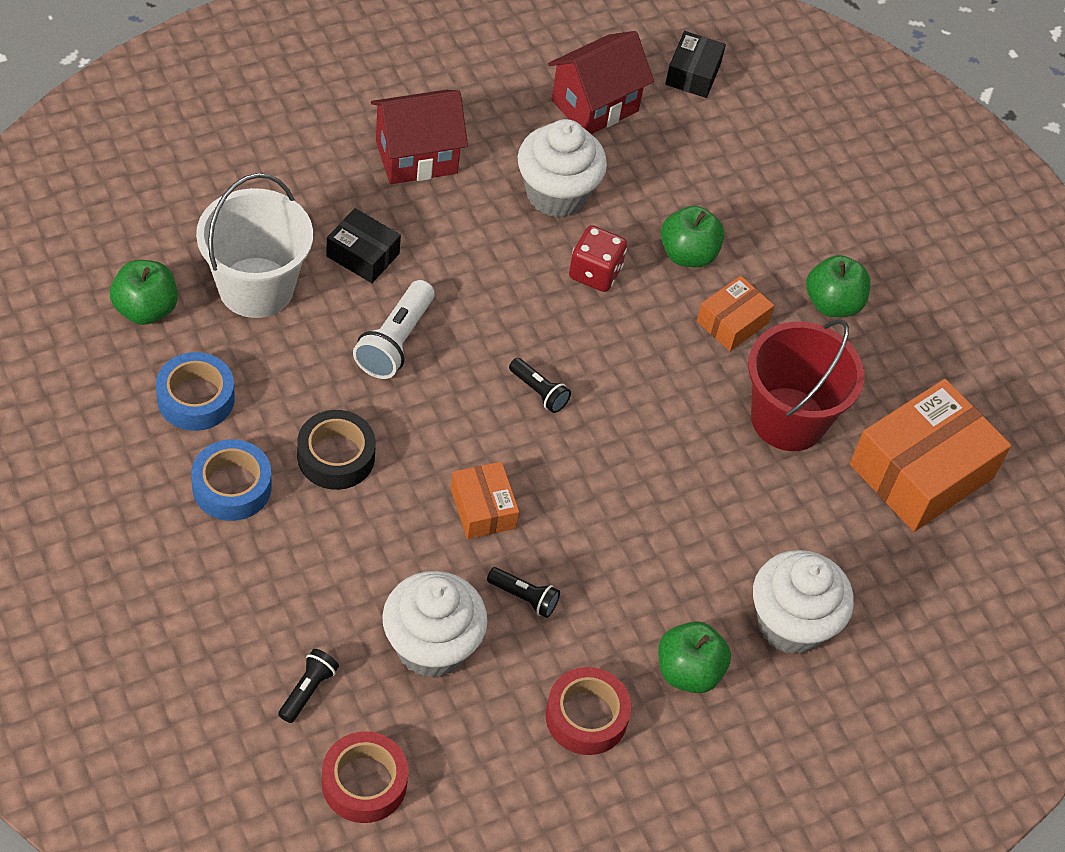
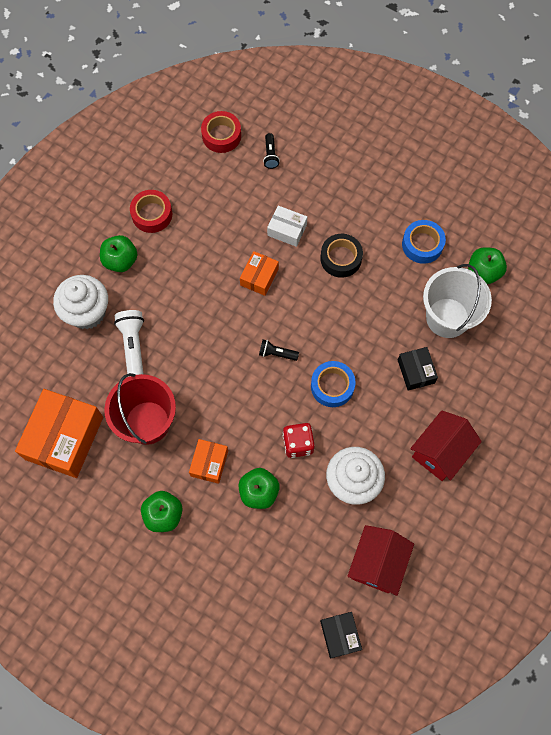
camera: 155 degrees right, 15 degrees up
blue tape [191,439,272,521] -> blue tape moved to [311,361,356,407]
black box [326,208,401,283] -> black box turned 75 degrees clockwise [398,347,438,391]
white flashlight [353,280,435,379] -> white flashlight moved to [114,310,144,377]
white cupcake [382,571,488,678] -> none
orange box [451,462,519,539] -> orange box turned 75 degrees clockwise [240,251,279,296]
black flashlight [487,567,560,618] -> none
none -> white box [267,206,307,247]

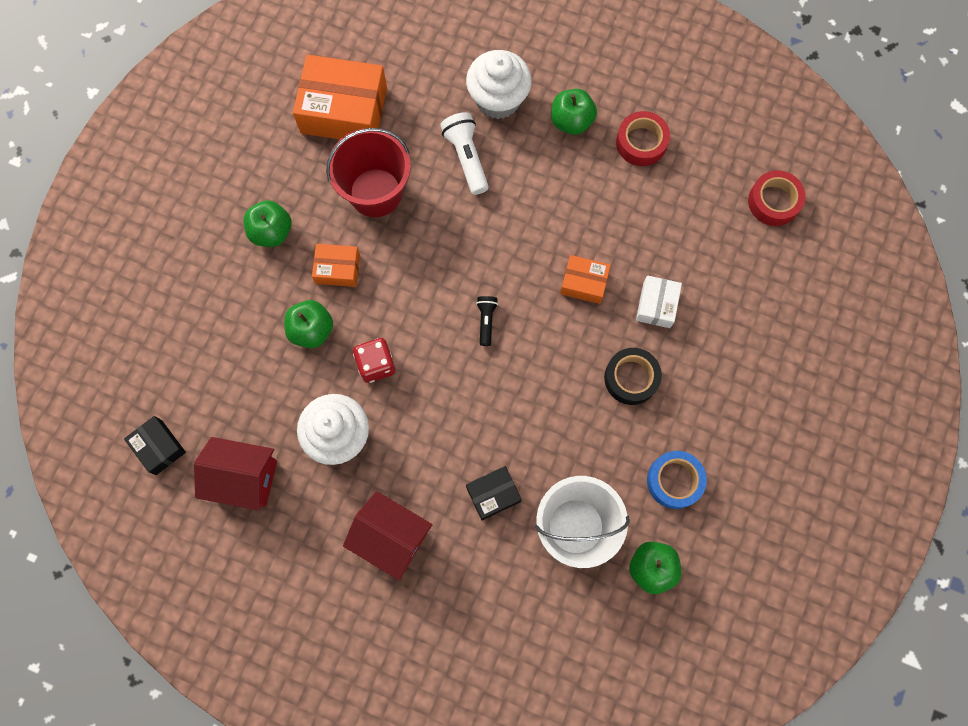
camera: 80 degrees right, 5 degrees up
white flashlight [114,310,144,377] -> white flashlight turned 90 degrees counterclockwise [440,112,489,195]
black flashlight [263,133,280,169] -> none
blue tape [311,361,356,407] -> none
black box [320,612,362,658] -> black box turned 75 degrees clockwise [124,416,186,475]

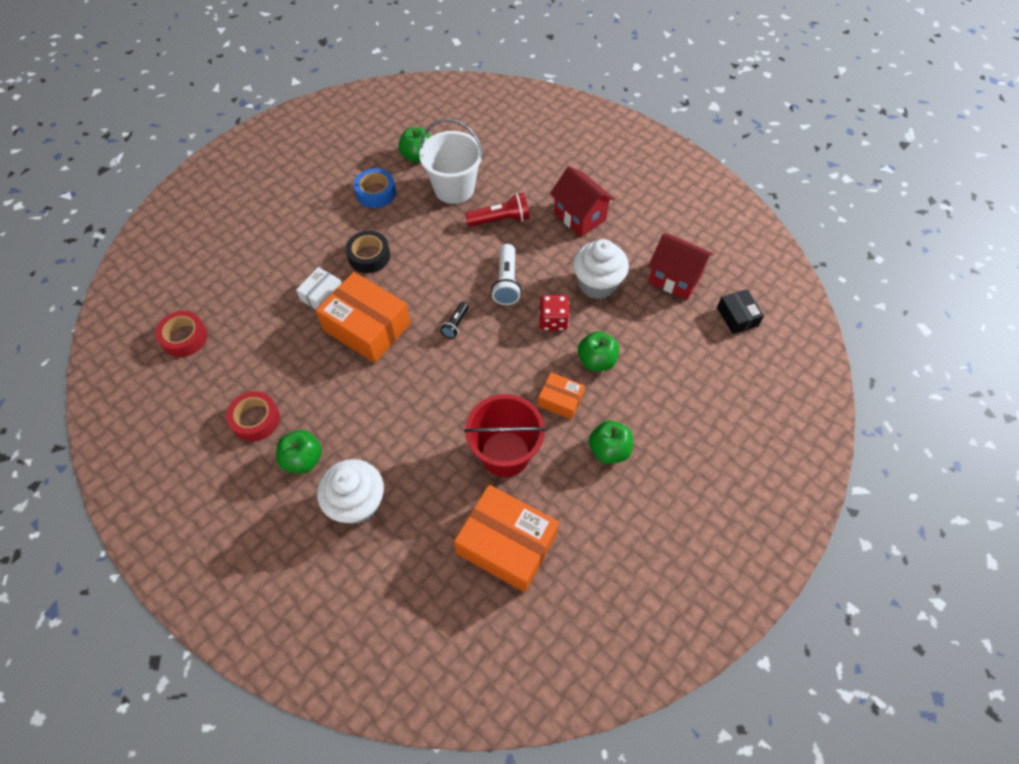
camera: 160 degrees left, 15 degrees down
white flashlight [440,112,489,195] -> white flashlight moved to [491,244,521,305]
black box [466,466,522,520] -> red flashlight [465,193,530,227]
orange box [560,255,611,304] -> orange box [316,272,411,363], size x1.93

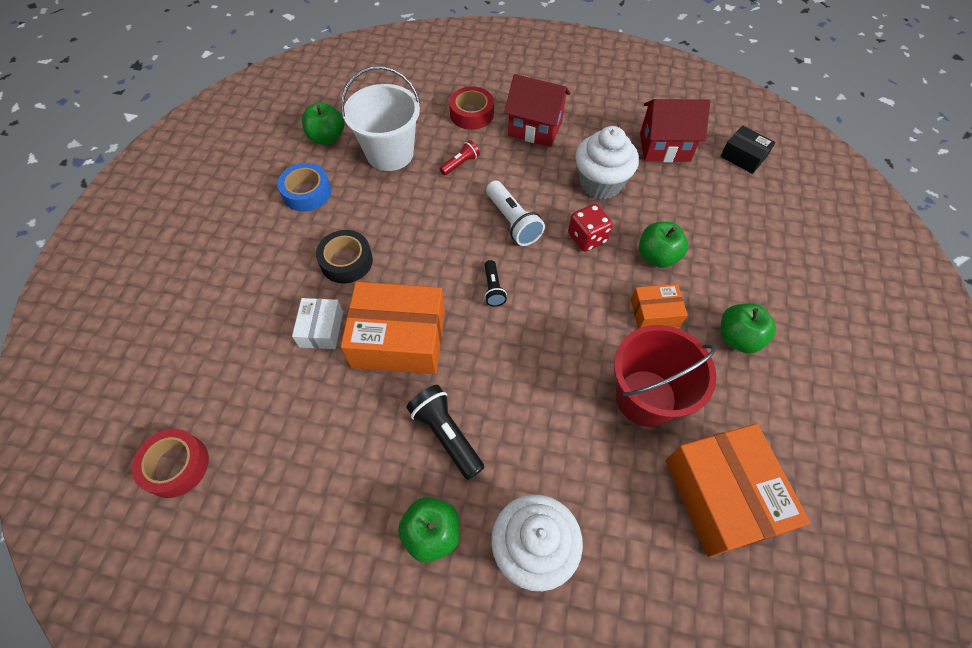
camera: 30 degrees left, 0 degrees up
red tape [226,391,280,441] -> red tape moved to [449,86,494,130]
orange box [454,485,559,592] -> orange box turned 75 degrees clockwise [666,424,810,557]
red flashlight [465,193,530,227] -> red flashlight [439,140,480,176], size x0.59
none -> black flashlight [406,385,484,480]

